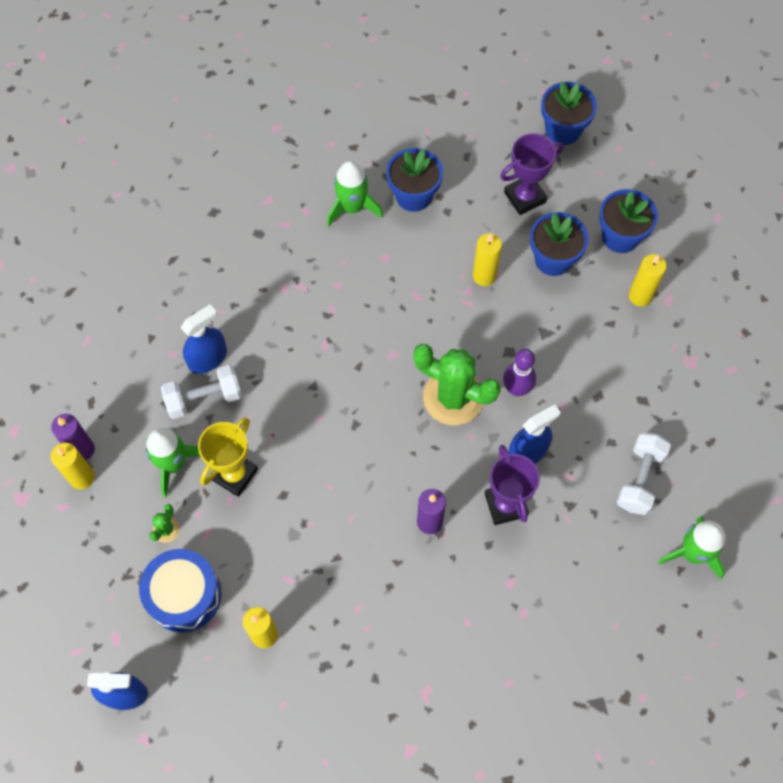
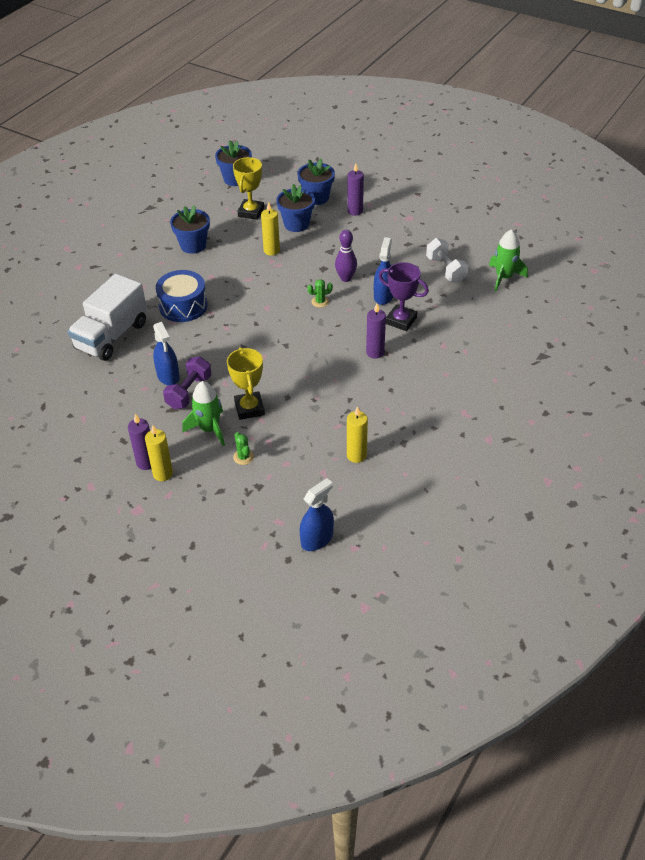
camera: 45 degrees left, 20 degrees down
blue drum [139,549,221,633] -> blue drum moved to [156,270,208,322]
white dumbbell [161,365,242,419] -> purple dumbbell [163,357,212,409]
blue spray bottle [180,304,227,374] -> blue spray bottle turned 150 degrees clockwise [153,322,180,385]
green rocket [327,161,383,227] -> none
green cactus [413,344,501,425] -> green cactus [307,279,333,308], size x0.42
purple trophy [500,133,563,215] -> yellow trophy [233,157,264,220]
yellow candle [629,254,667,307] -> purple candle [347,163,364,216]
none -> white truck [68,274,147,361]

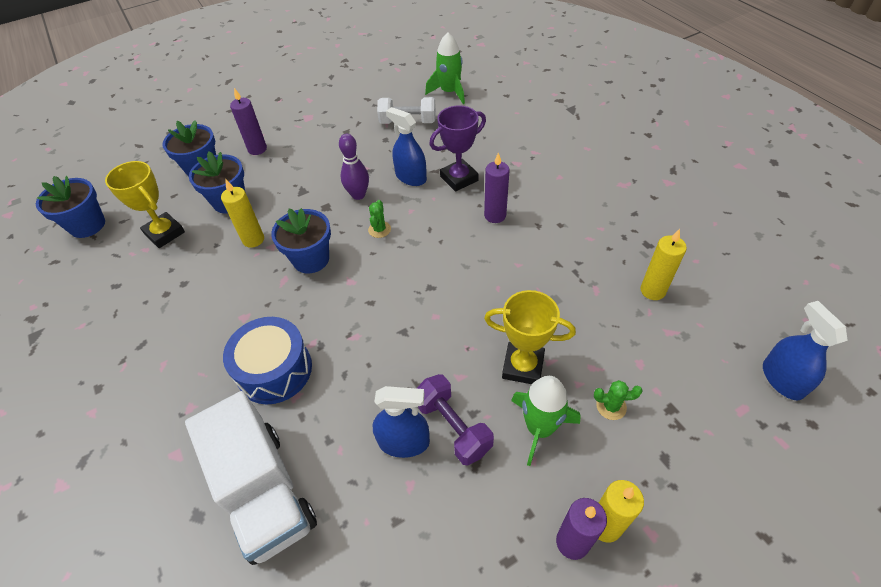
camera: 60 degrees left, 5 degrees up
blue flower pot [170,205,210,254] -> blue flower pot moved to [271,208,331,273]

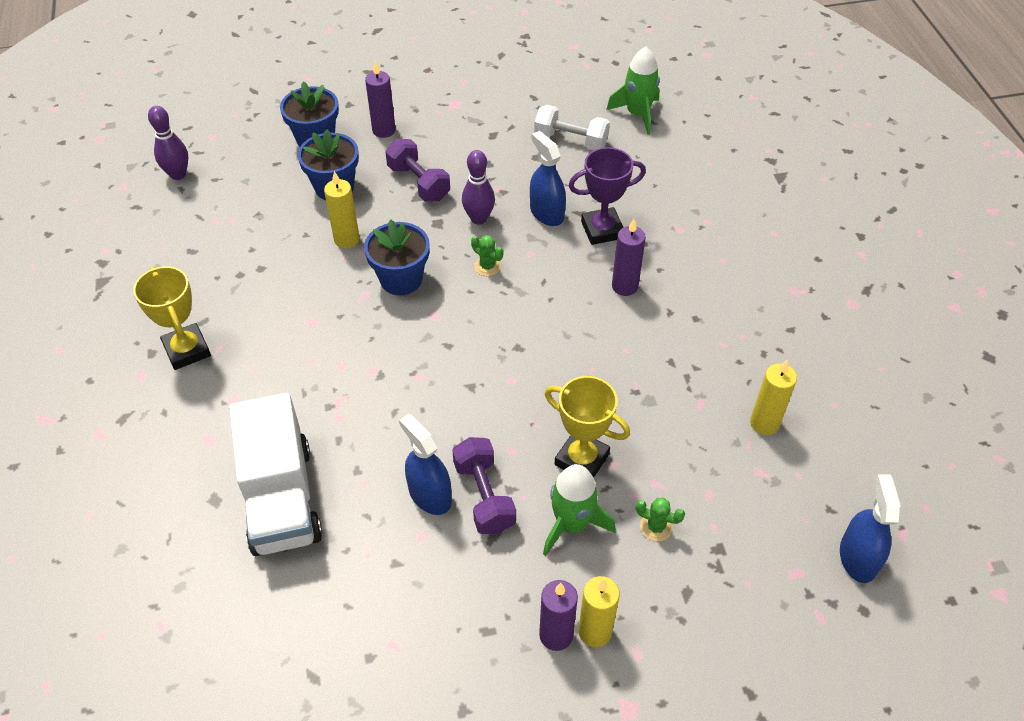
camera: 15 degrees right, 0 degrees up
blue flower pot [36,176,105,238] -> purple bowling pin [148,106,188,180]
yellow trophy [105,161,185,248] -> yellow trophy moved to [133,266,211,370]
blue drum [223,317,312,404] -> none
green cactus [368,200,391,238] -> green cactus turned 75 degrees counterclockwise [471,235,503,276]
blue spray bottle [372,386,430,458] -> blue spray bottle turned 150 degrees counterclockwise [399,414,452,515]
none -> purple dumbbell [385,139,450,202]

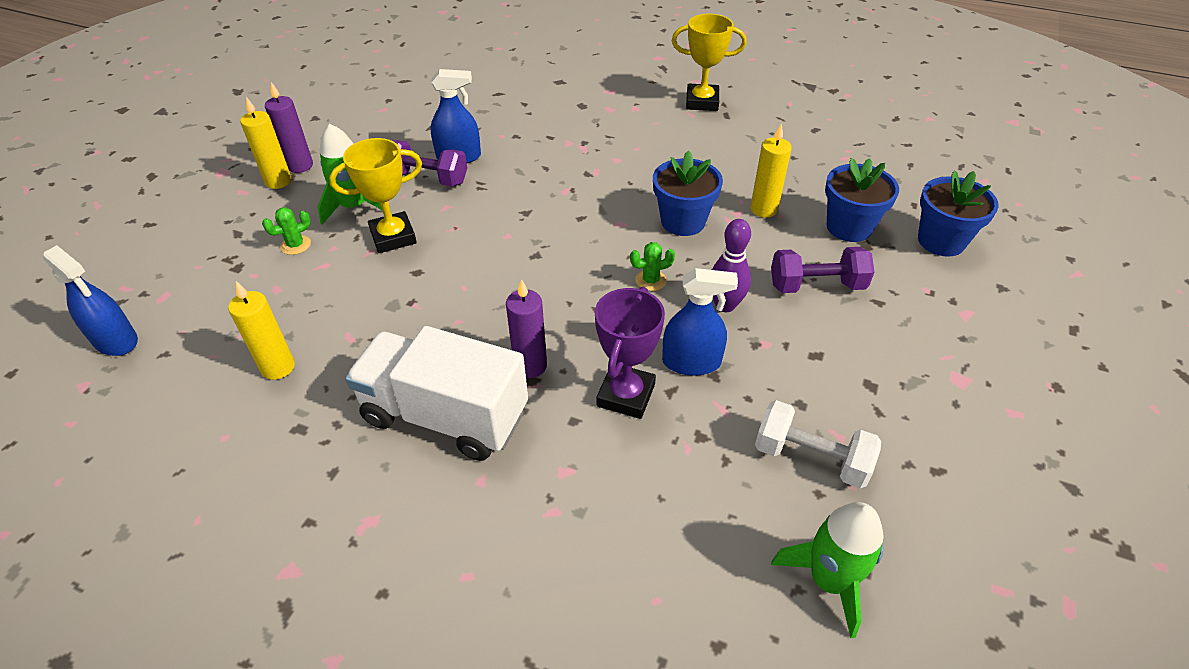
camera: 125 degrees right, 5 degrees down
purple bowling pin [148,106,188,180] -> none
white truck [229,393,322,556] -> white truck moved to [345,326,528,461]
purple candle [365,61,396,138] -> none
white dumbbell [534,105,610,150] -> white dumbbell turned 60 degrees clockwise [755,400,881,488]

